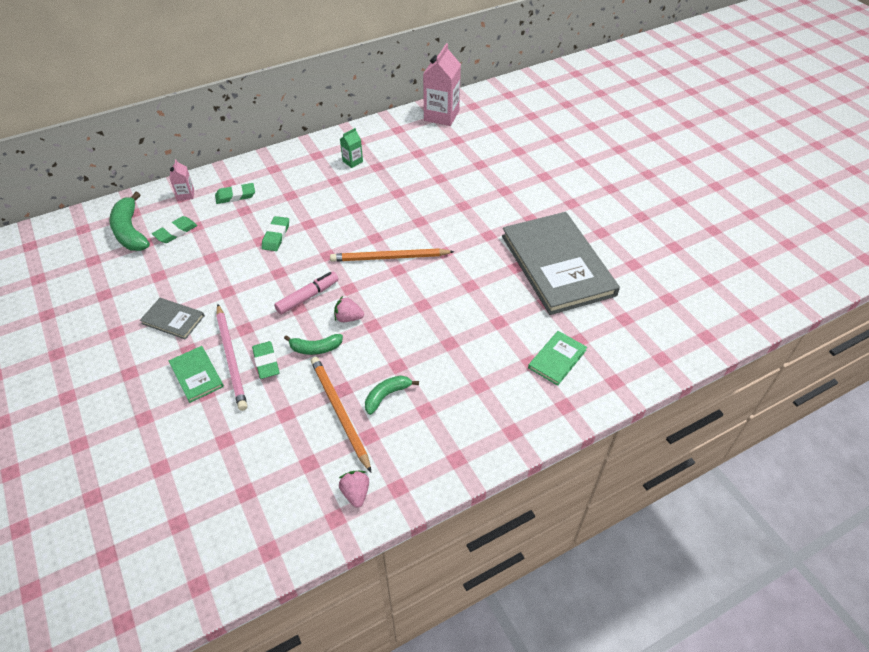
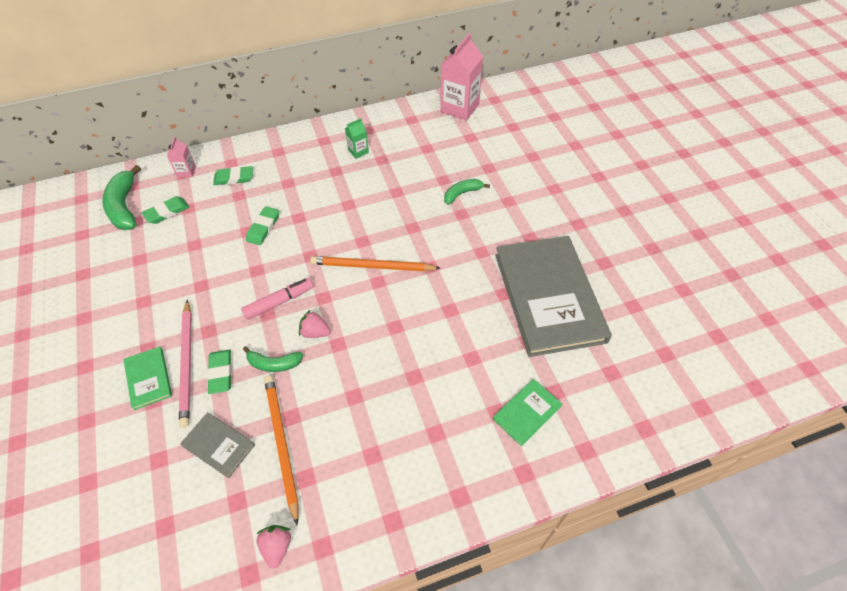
camera: 10 degrees right, 5 degrees up
grey book [140,298,205,340] -> grey book moved to [180,413,255,478]
green banana [365,375,419,415] -> green banana moved to [444,179,490,205]

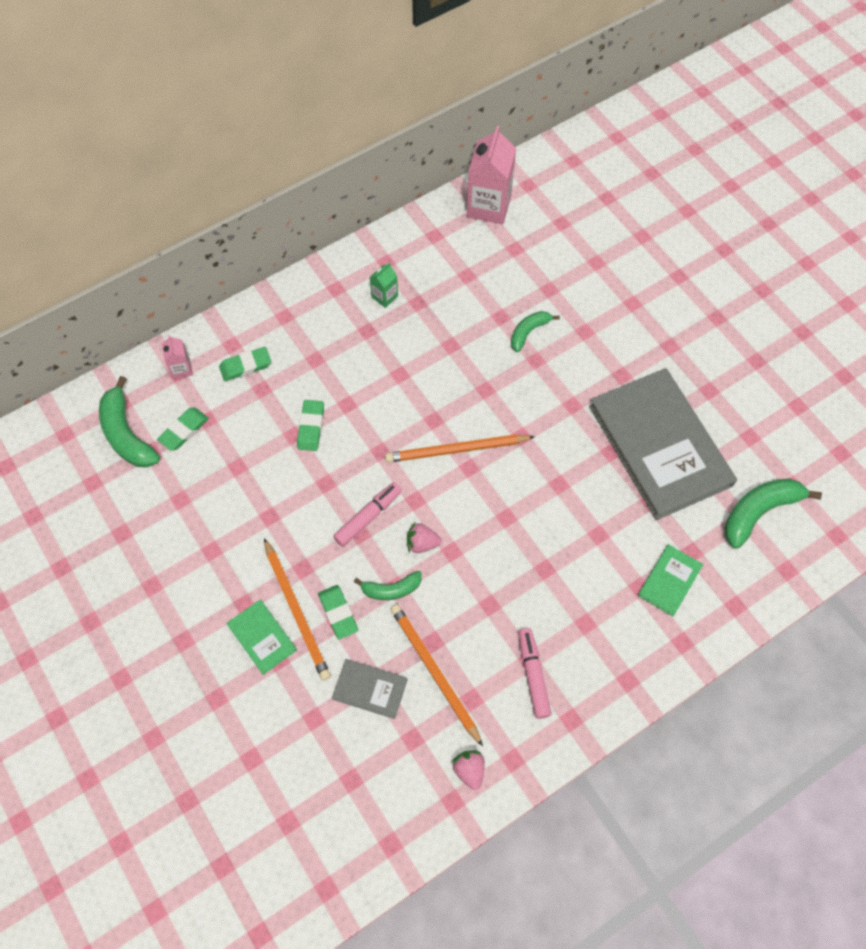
camera: 15 degrees left, 10 degrees up
pink pencil [179,300,192,428] -> orange pencil [264,538,331,681]
none -> pink marker [518,628,552,719]
none -> green banana [724,478,822,549]

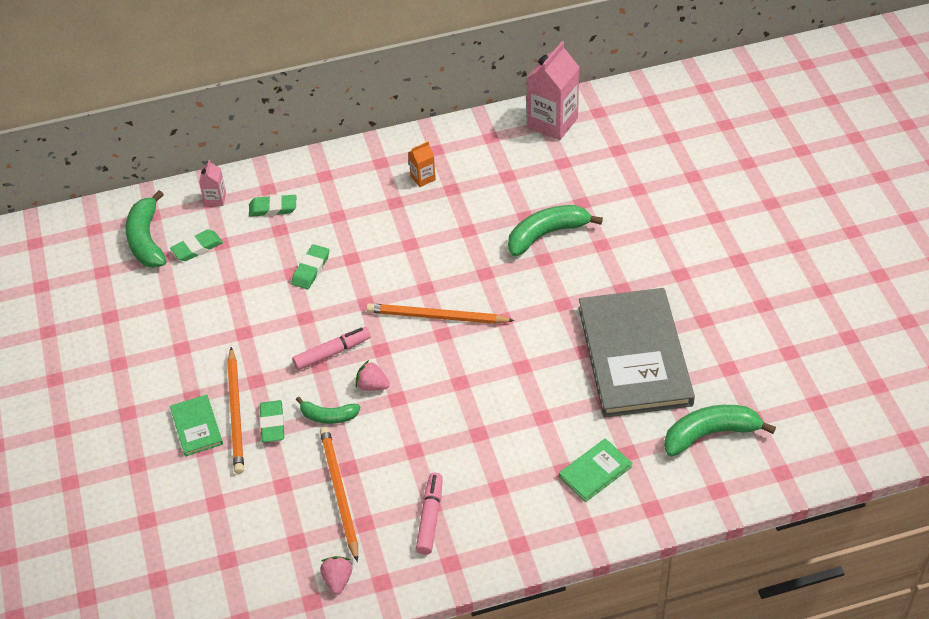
camera: 20 degrees right, 15 degrees down
grey book [332,659,407,719] -> none
green carton [370,263,398,308] -> orange carton [408,141,436,187]
green banana [511,311,560,352] -> green banana [508,205,603,256], size x1.68

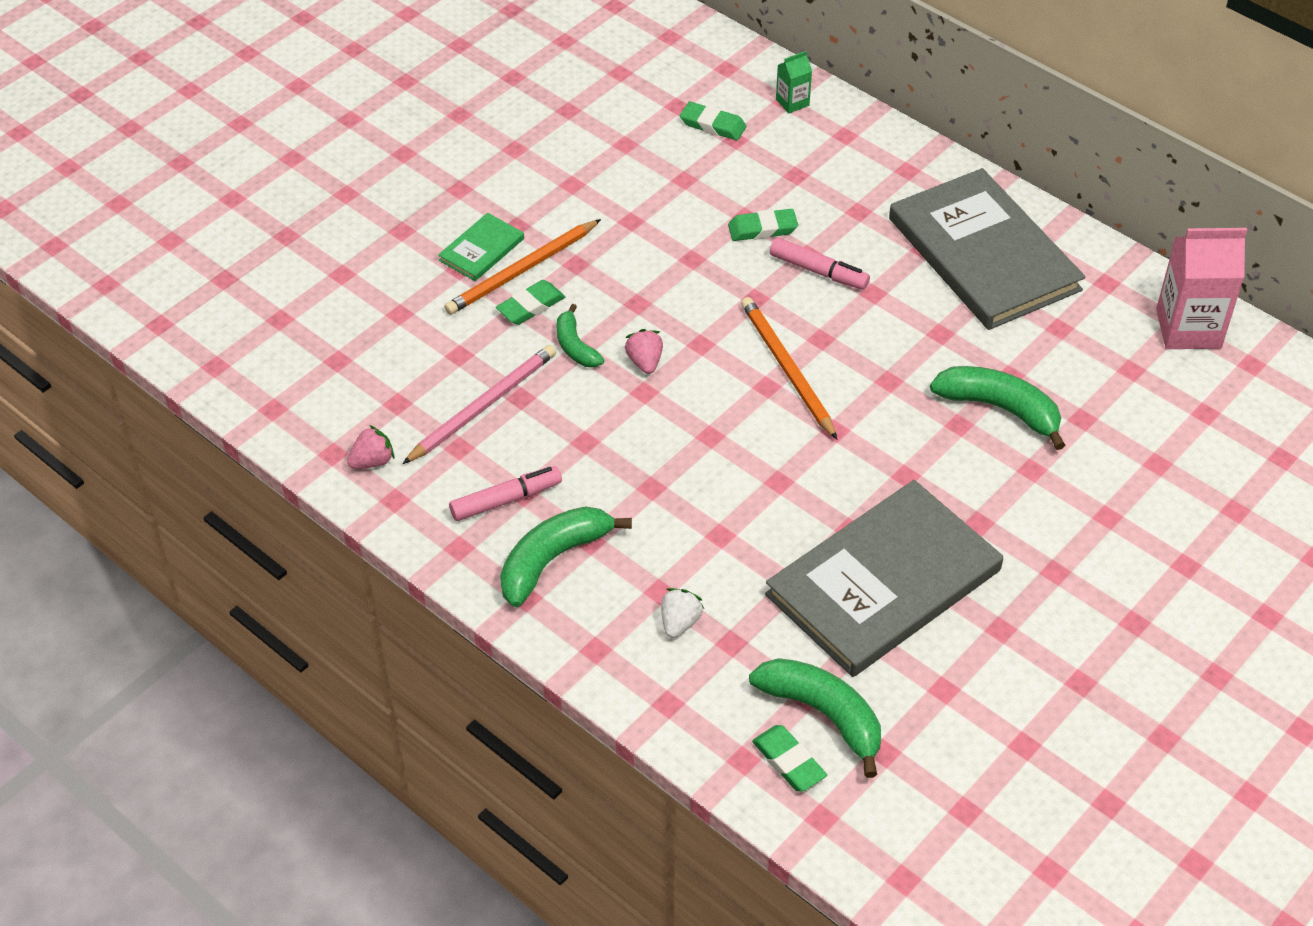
camera: 55 degrees right, 0 degrees up
green banana [125,190,167,268] -> green banana moved to [500,506,632,607]
pink carton [199,160,226,206] -> green carton [776,51,812,113]
green eraser [249,195,296,217] -> green eraser moved to [752,725,827,792]
pink marker [292,327,370,370] -> pink marker moved to [770,238,870,290]
orange pencil [320,426,358,562] -> pink pencil [403,345,556,464]
orange carton [408,141,436,187] -> grey book [889,168,1085,330]
green book [559,438,633,502] -> white strawberry [661,588,704,638]

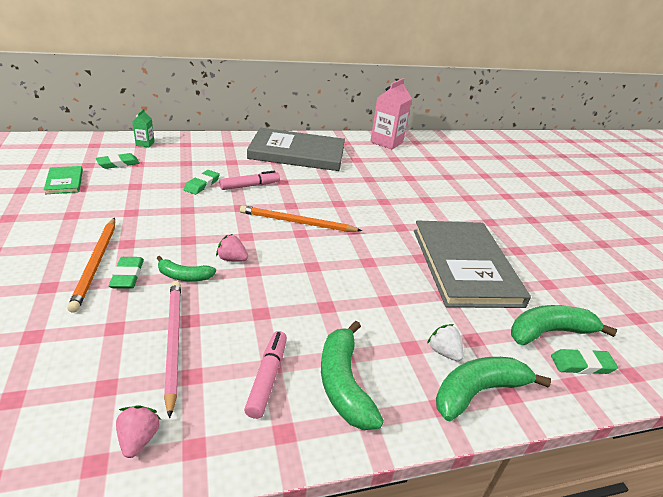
camera: 60 degrees left, 15 degrees down
green book [438,213,524,281] -> green book moved to [44,166,83,195]
green banana [930,366,1065,450] -> green banana moved to [436,357,551,421]

